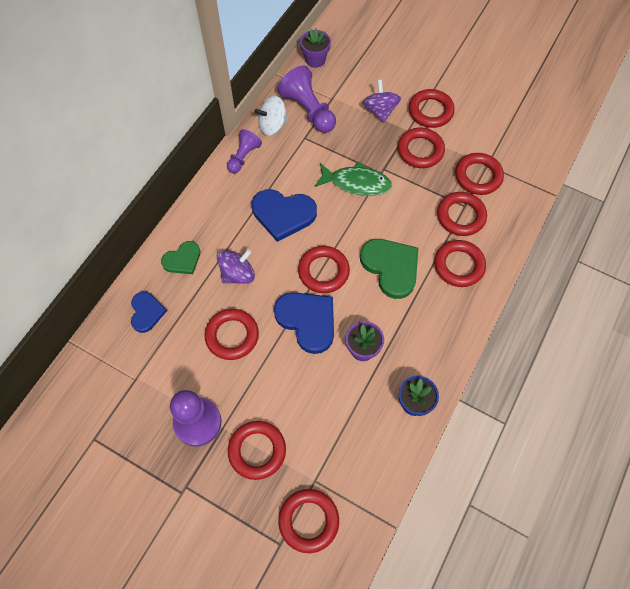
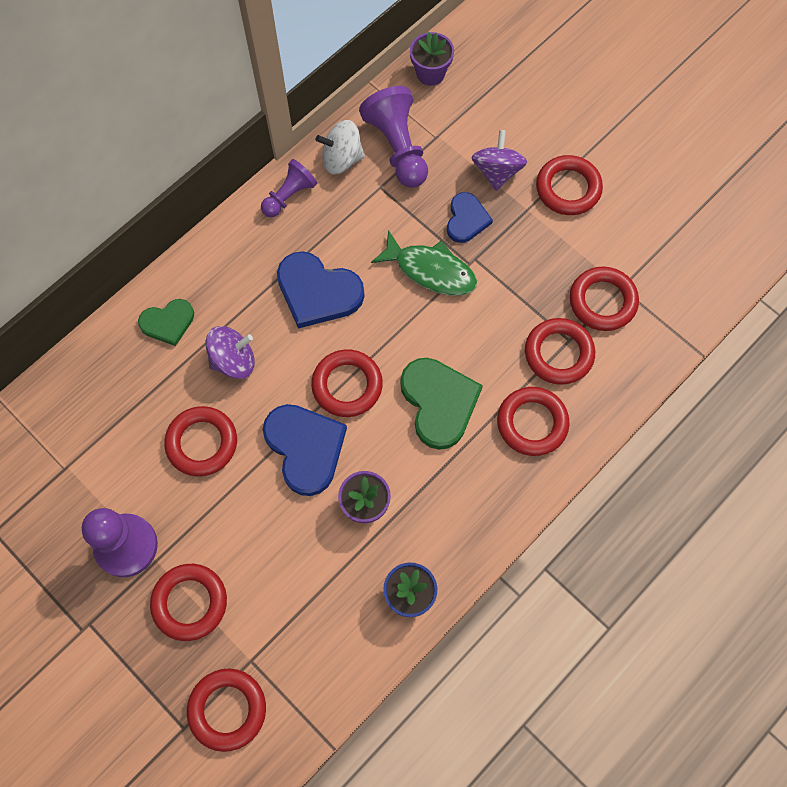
camera: 15 degrees right, 5 degrees up
blue heart [131,291,167,333] -> blue heart moved to [447,192,493,243]
red ring [398,128,445,168] -> none

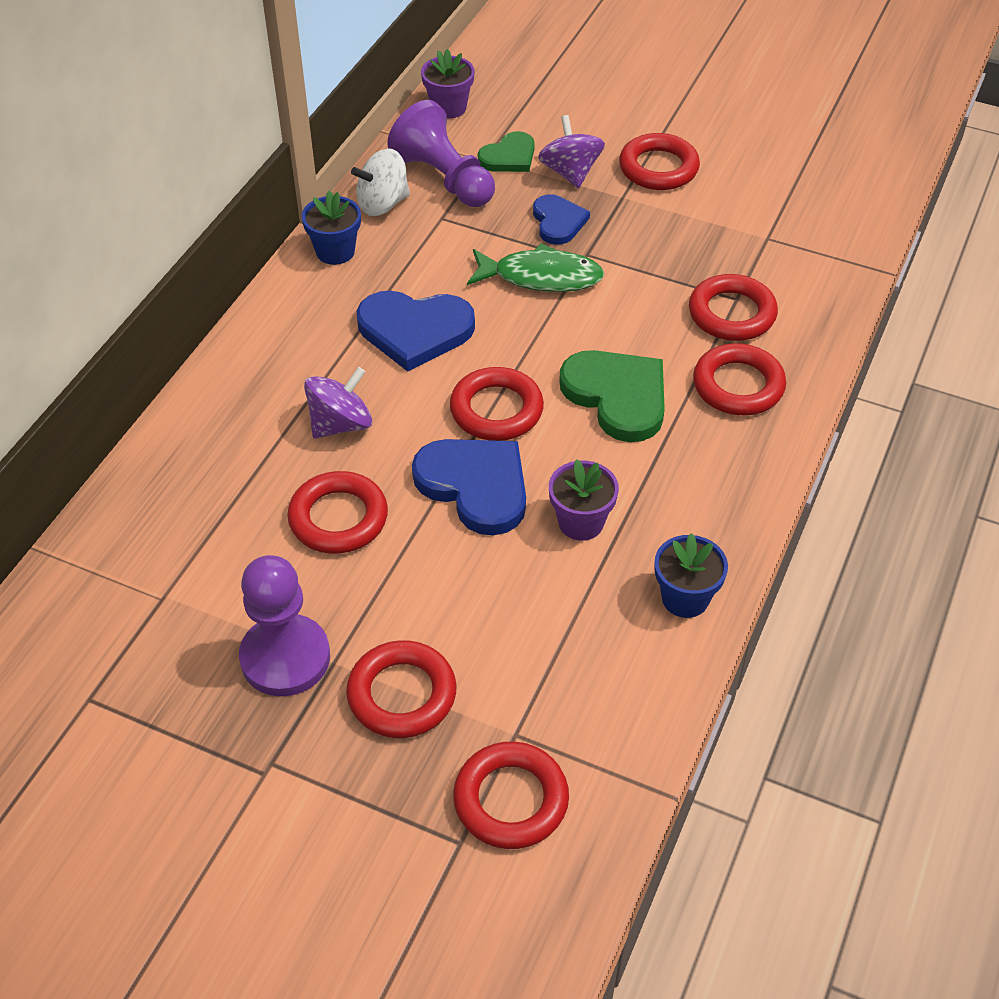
camera: 20 degrees left, 20 degrees down
green heart [138,299,194,346] -> green heart moved to [478,131,535,172]
purple pawn [261,159,317,217] -> blue flower pot [301,191,361,265]
red ring [570,266,639,331] -> none

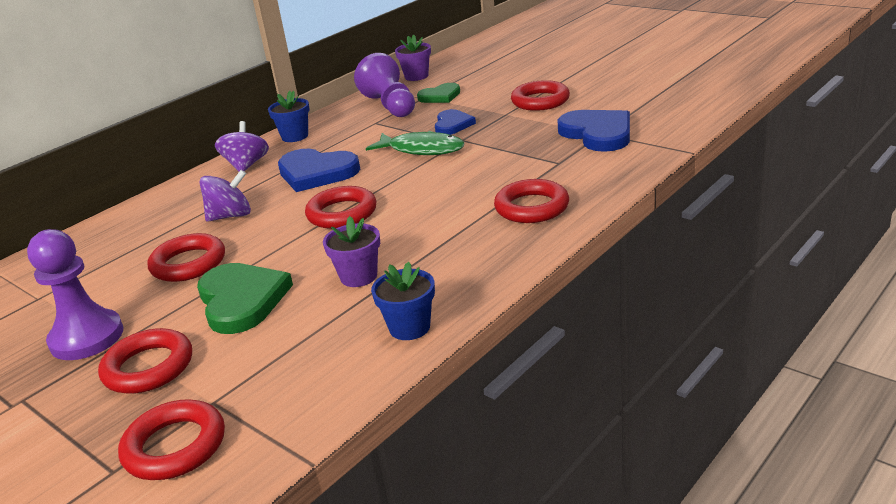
camera: 20 degrees right, 20 degrees down
white spinning top [351,149,410,216] -> none
blue heart [412,439,526,535] -> blue heart moved to [557,110,630,152]
purple spinning top [538,115,605,188] -> purple spinning top moved to [215,121,269,172]
green heart [559,350,665,442] -> green heart moved to [197,263,293,334]
red ring [689,274,778,341] -> none

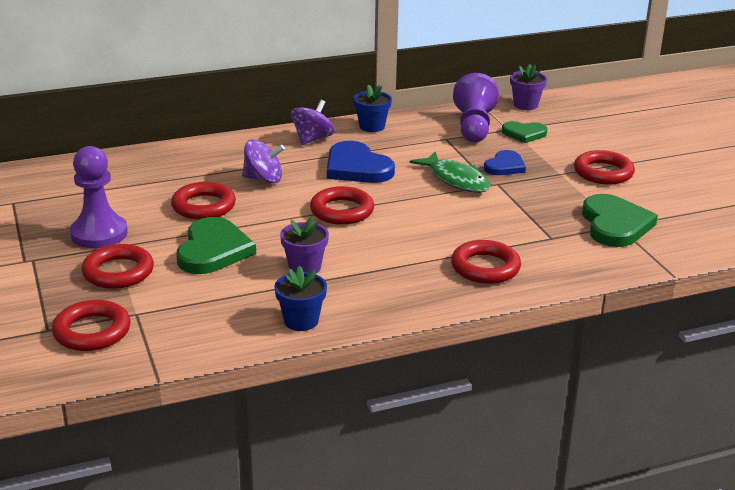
camera: 25 degrees right, 0 degrees up
blue heart [557,110,630,152] -> green heart [582,194,658,247]

